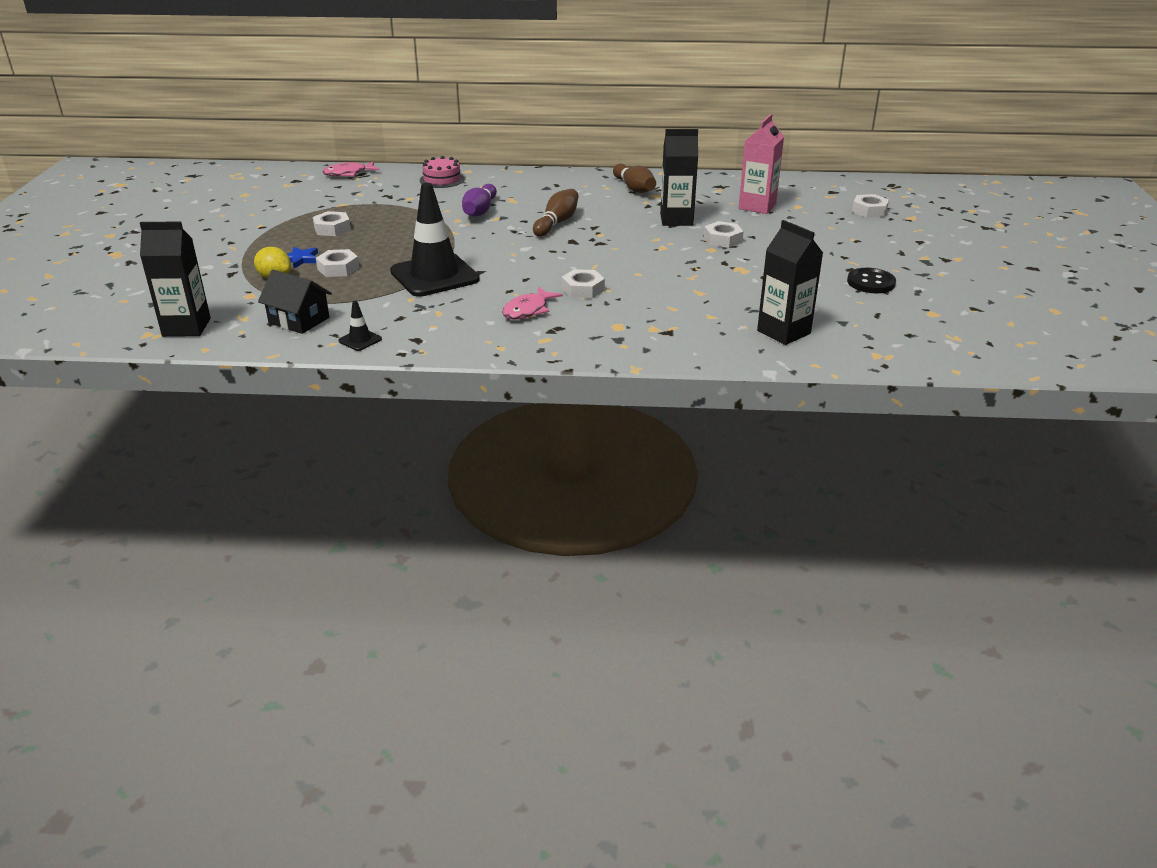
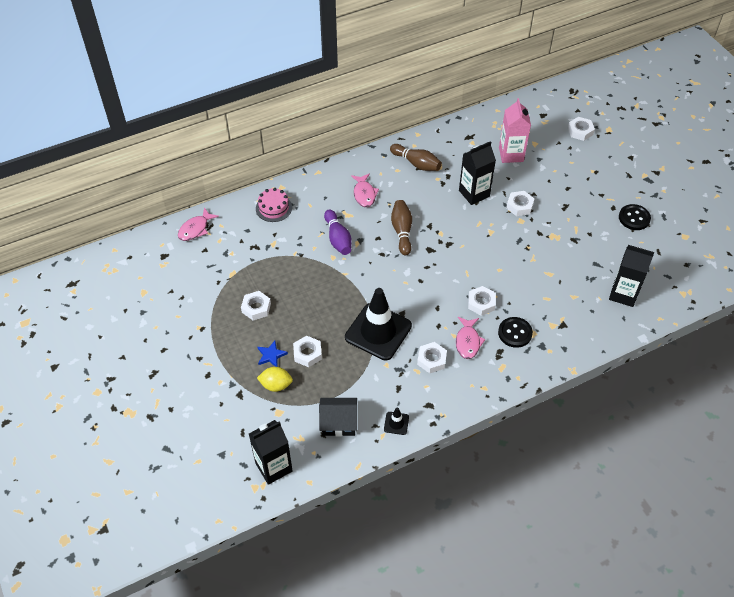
camera: 30 degrees left, 20 degrees up
none -> pink fish [351,173,379,207]
none -> white nut [417,342,447,373]
none -> black button [498,317,533,348]

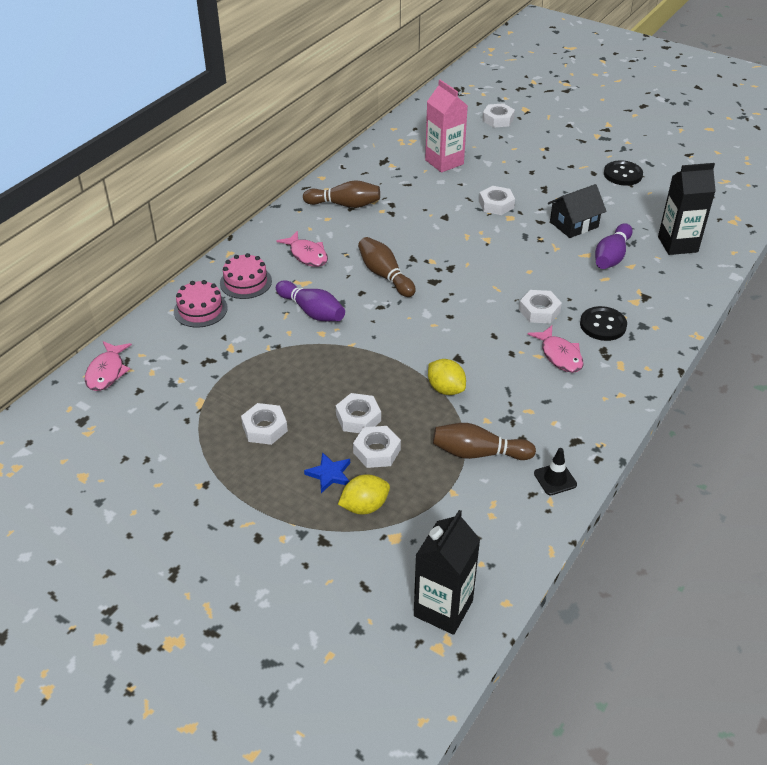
camera: 30 degrees left, 10 degrees down
black house [319,398,357,436] -> black house moved to [548,184,607,238]
black traffic cone [345,288,412,360] -> yellow lemon [428,359,466,395]
white nut [417,342,447,373] -> white nut moved to [336,393,381,433]
black carton [459,141,496,205] -> none
none -> pink cake [220,253,272,299]
none -> brown bowling pin [433,423,536,460]
none -> purple bowling pin [595,223,632,269]

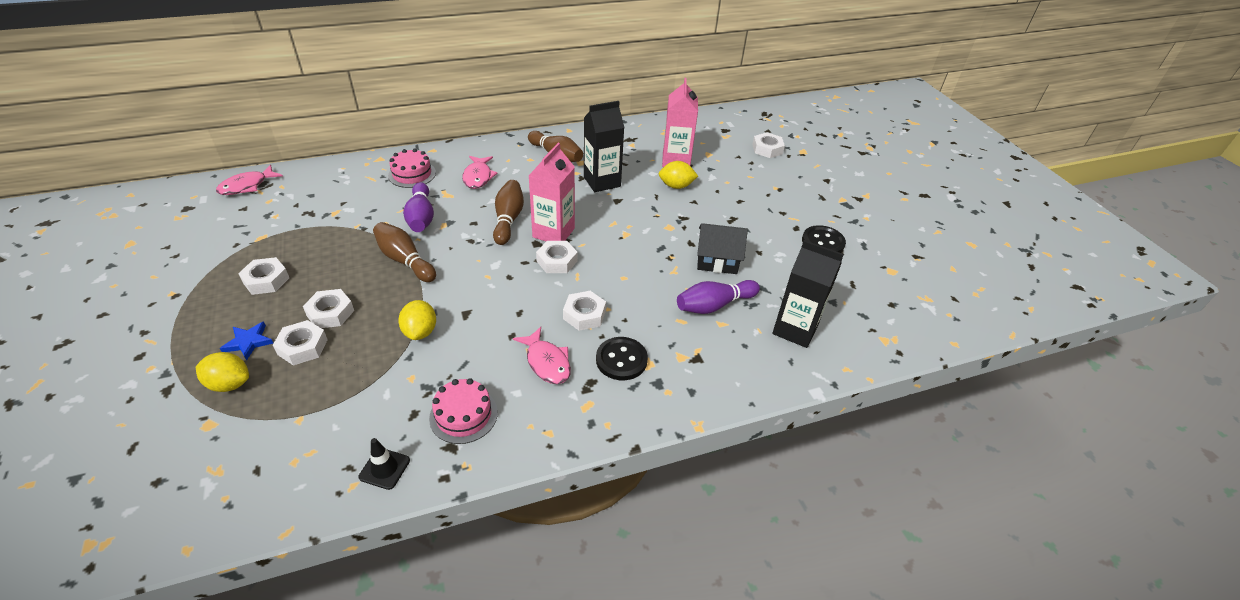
camera: 35 degrees right, 0 degrees up
pink cake [174,280,228,327] -> pink cake moved to [429,378,498,444]
black carton [414,510,480,635] -> black carton moved to [584,101,625,192]
brown bowling pin [433,423,536,460] -> brown bowling pin moved to [373,222,436,282]
white nut [479,186,515,215] -> white nut moved to [536,241,577,273]
pink fish [527,325,583,373] -> pink fish turned 45 degrees counterclockwise [513,327,571,384]
none -> pink carton [528,143,575,241]
none -> yellow lemon [659,161,698,189]

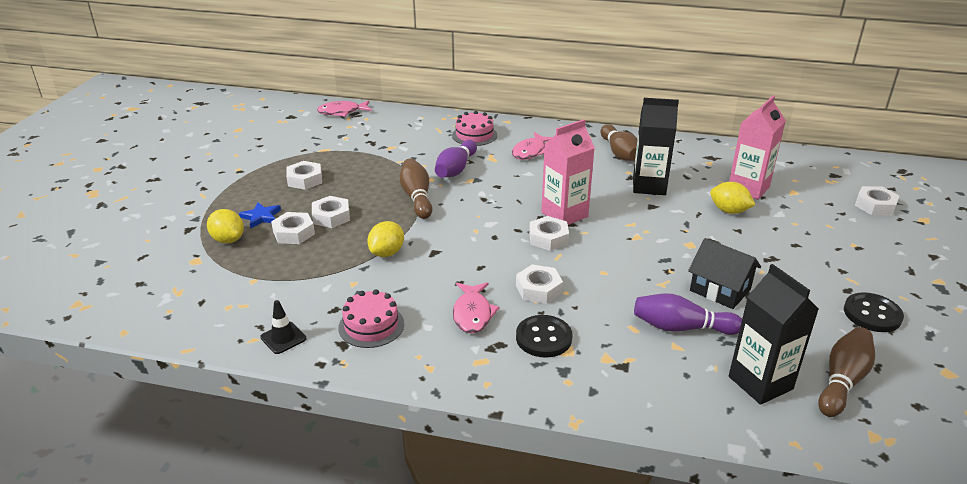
camera: 35 degrees right, 10 degrees down
brown bowling pin [493,180,524,245] -> brown bowling pin moved to [818,327,875,417]

